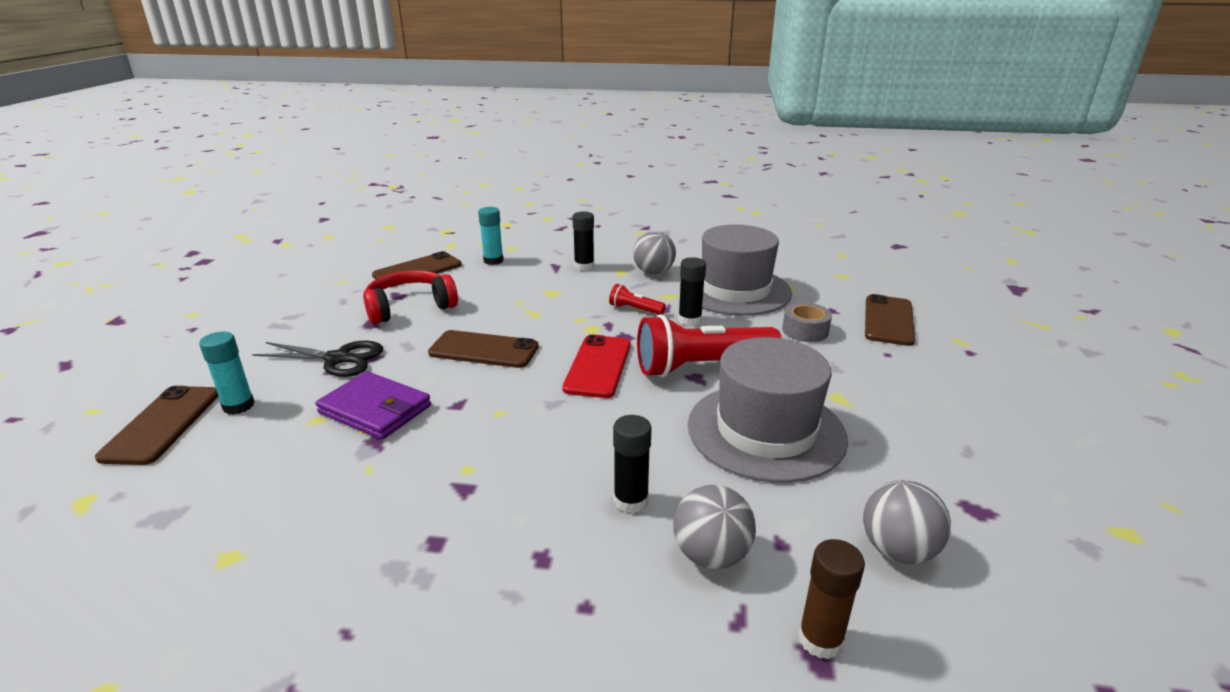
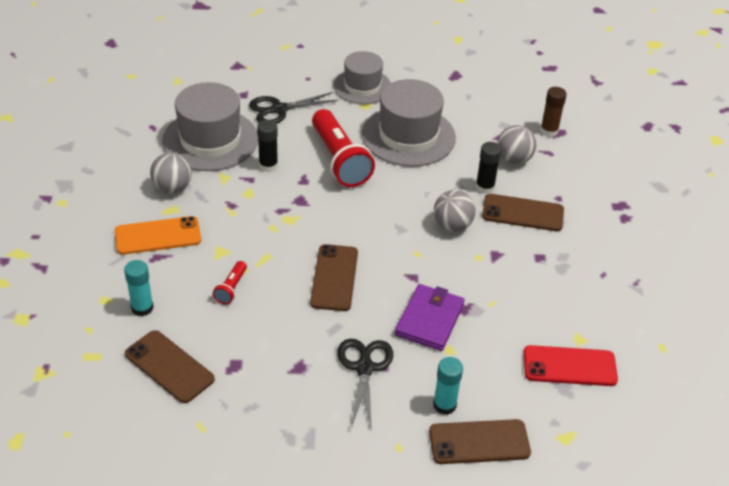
camera: 100 degrees left, 15 degrees up
red headphones [363,270,458,324] -> none
red phone [562,335,631,398] -> red phone moved to [523,345,618,386]
black glue stick [572,211,594,271] -> orange phone [115,216,201,255]
red flashlight [609,284,666,315] -> red flashlight moved to [213,261,247,304]
grey tape [782,302,832,342] -> black scissors [249,92,338,124]
grey ball [863,480,951,564] -> grey ball moved to [434,190,476,232]
brown phone [865,294,915,346] -> brown phone moved to [482,194,564,231]
none -> grey hat [334,51,391,104]

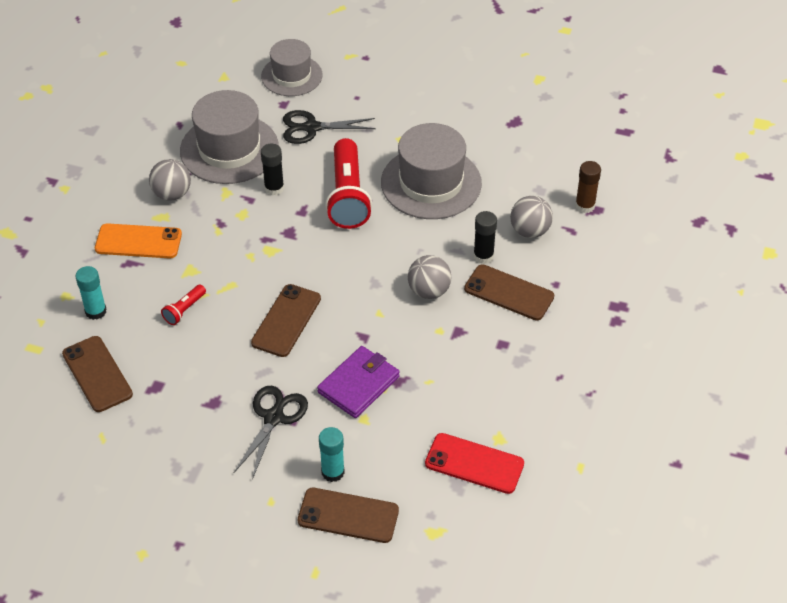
camera: 20 degrees right, 5 degrees up
grey hat [334,51,391,104] -> grey hat moved to [261,39,322,96]

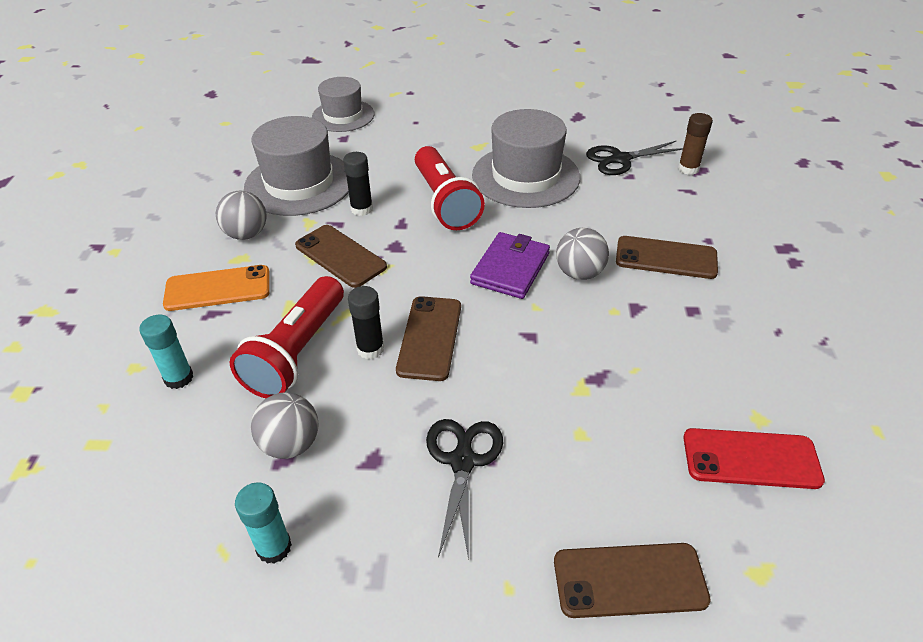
camera: 15 degrees left, 5 degrees down
brown phone [62,336,133,412] -> brown phone moved to [295,225,387,288]
red flashlight [161,284,206,325] -> red flashlight [230,276,344,398], size x2.20
black scissors [283,110,376,144] -> black scissors moved to [586,141,683,175]
purple wallet [317,346,400,418] -> purple wallet moved to [470,232,550,299]
turquoise glue stick [319,427,345,482] -> turquoise glue stick moved to [235,482,292,564]
black glue stick [473,211,497,264] -> black glue stick moved to [348,286,384,359]
grey ball [510,196,553,238] -> grey ball moved to [251,392,319,459]

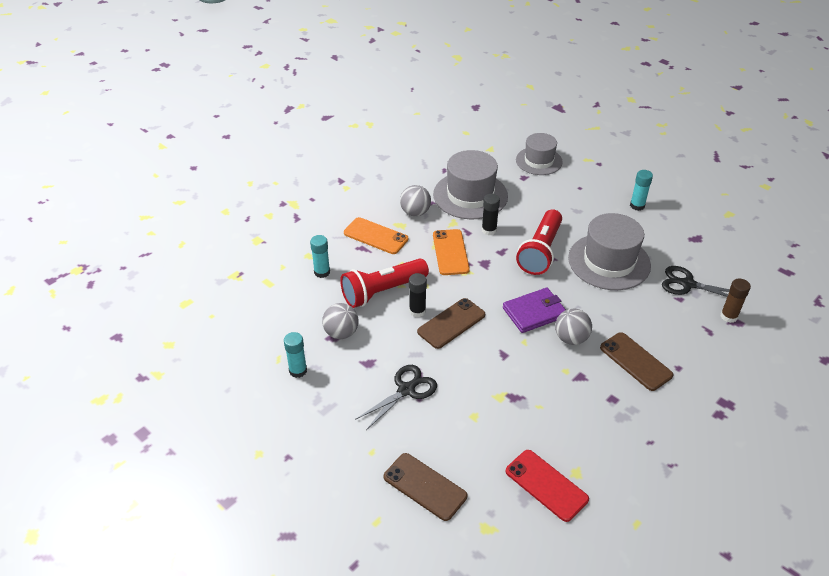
camera: 40 degrees right, 0 degrees up
brown phone [295,225,387,288] -> orange phone [433,229,470,275]
none -> turquoise glue stick [630,170,653,211]

